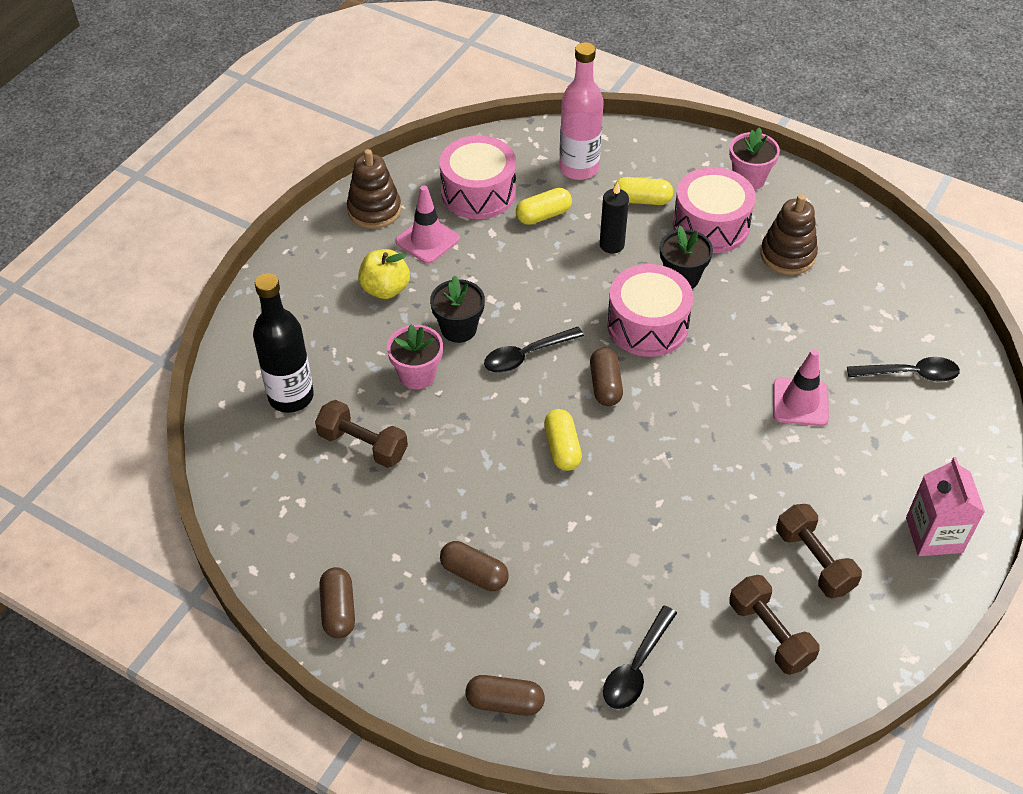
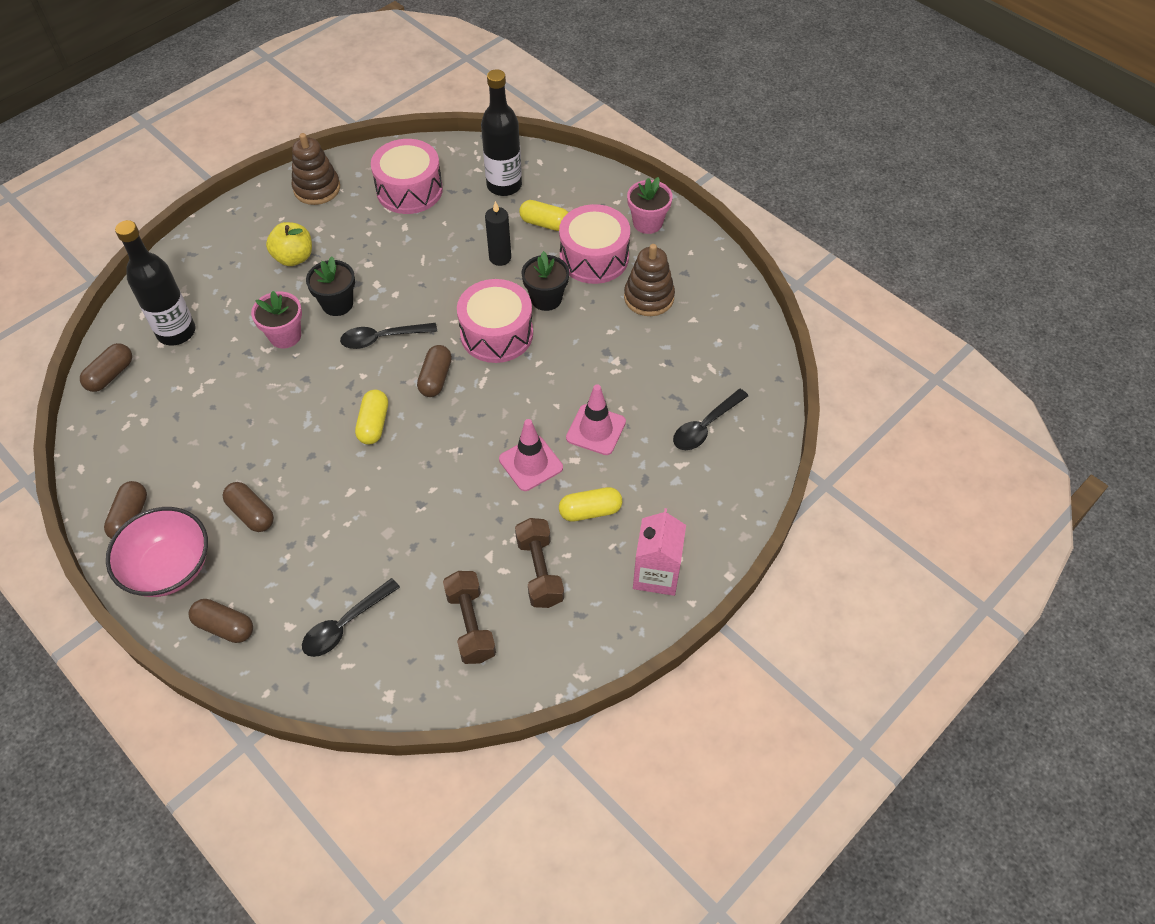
camera: 15 degrees right, 5 degrees up
brown dumbbell [315,400,408,468] -> none
pink traffic cone [396,185,460,264] -> pink traffic cone moved to [499,419,563,491]
yellow capsule [516,188,572,225] -> yellow capsule moved to [559,487,622,521]
pink bottle [559,42,604,180] -> black bottle [481,69,522,196]
black spoon [847,357,960,382] -> black spoon turned 120 degrees clockwise [673,389,748,450]
none -> brown capsule [80,343,132,392]
none -> pink bowl [106,507,208,597]

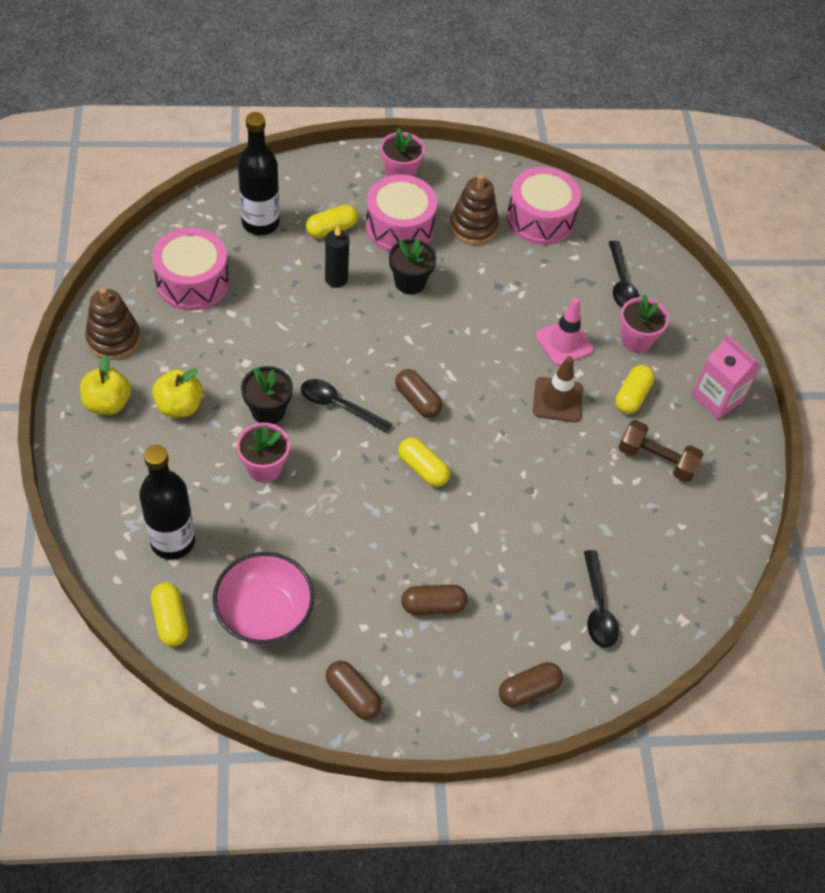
camera: 55 degrees left, 0 degrees up
brown capsule [80,343,132,392] -> yellow capsule [151,583,188,646]
pink bowl [106,507,208,597] -> pink bowl moved to [213,552,314,645]
black spoon [340,323,437,349] -> black spoon turned 90 degrees clockwise [301,379,393,433]
brown dumbbell [443,571,496,664] -> none
pink drum [457,279,533,363] -> pink drum moved to [507,167,581,245]
pink traffic cone [499,419,563,491] -> brown traffic cone [533,356,583,422]
none -> yellow apple [80,355,131,415]
none -> pink flower pot [620,294,669,353]

